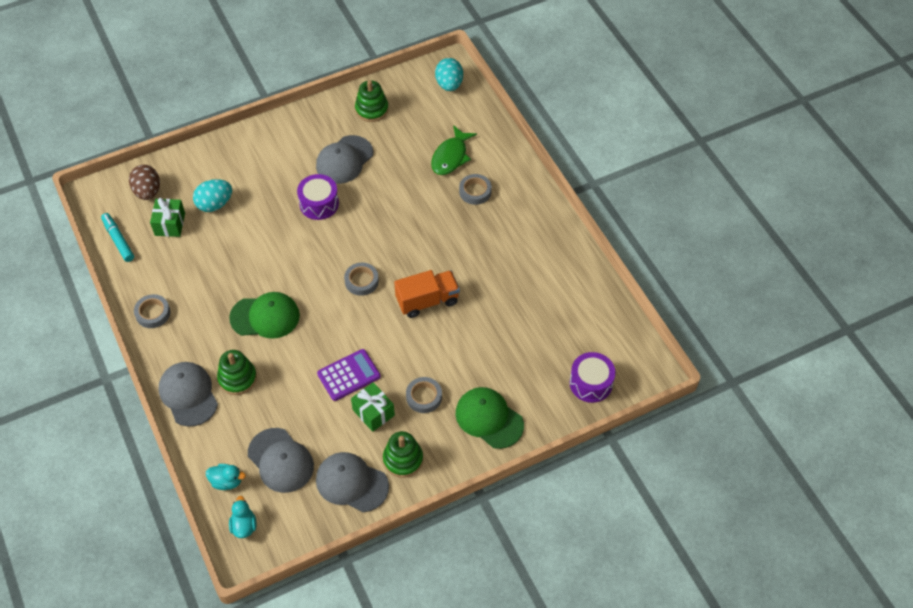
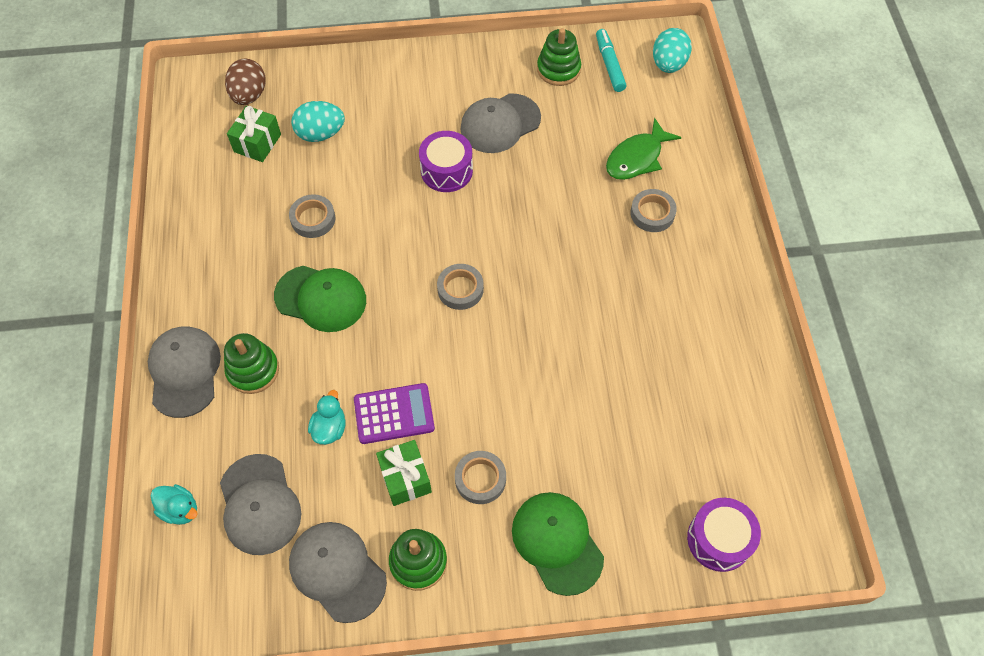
camera: 20 degrees right, 5 degrees up
turquoise marker [101,213,134,262] -> turquoise marker moved to [596,29,626,92]
grey tape [134,294,170,328] -> grey tape moved to [289,194,335,238]
turquoise duck [229,496,257,538] -> turquoise duck moved to [308,390,346,445]
orange truck [394,270,460,318] -> none

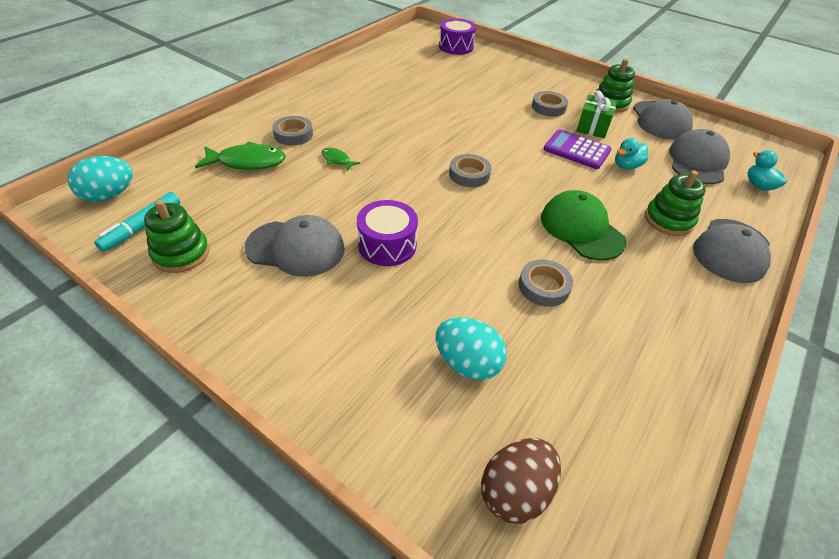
camera: 140 degrees left, 15 degrees down
green gift [227,106,281,162] -> none
green cap [512,492,604,596] -> none
none -> green fish [322,148,360,171]

